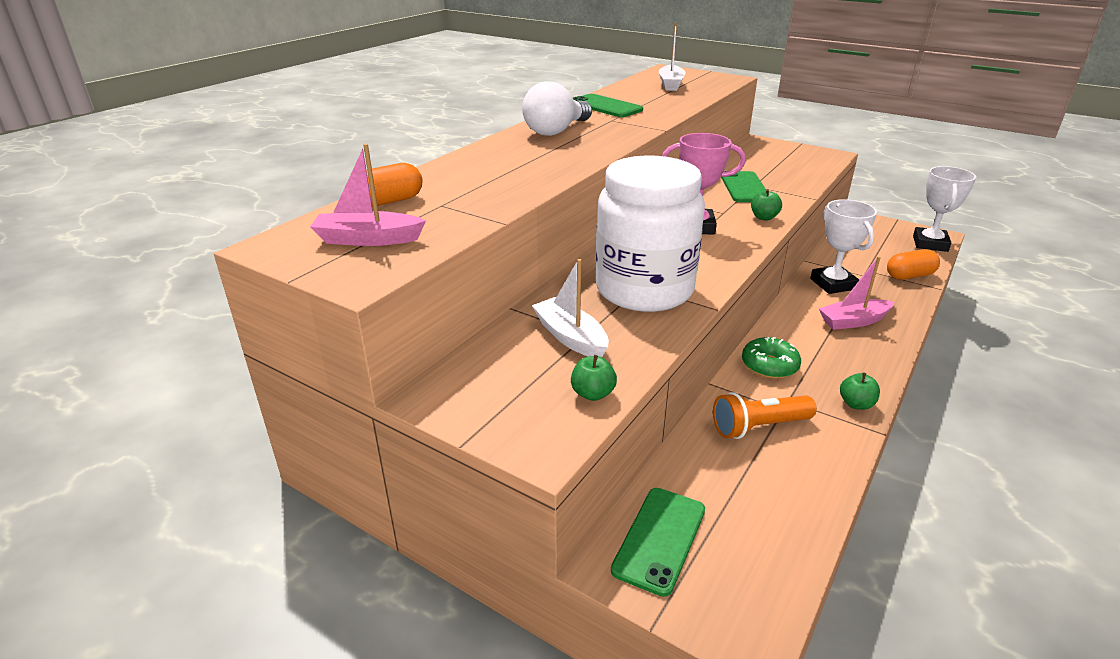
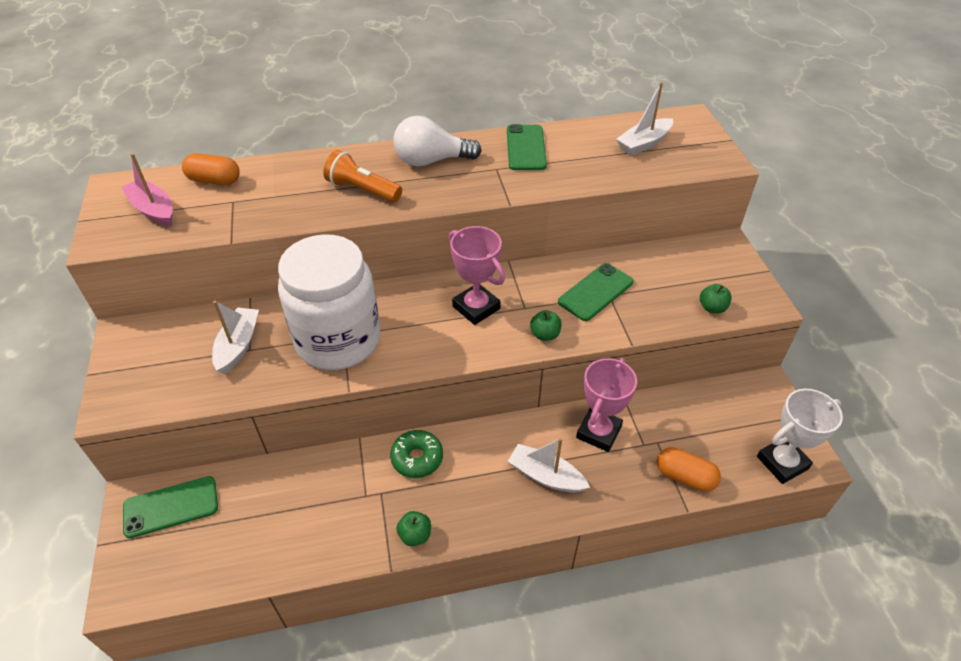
camera: 45 degrees right, 15 degrees up
green apple [571,355,617,401] -> green apple moved to [700,284,732,313]
orange flashlight [713,392,817,439] -> orange flashlight moved to [323,150,402,203]
white trophy [810,199,877,294] -> pink trophy [576,358,637,452]
pink boat [819,256,895,330] -> white boat [508,438,590,493]

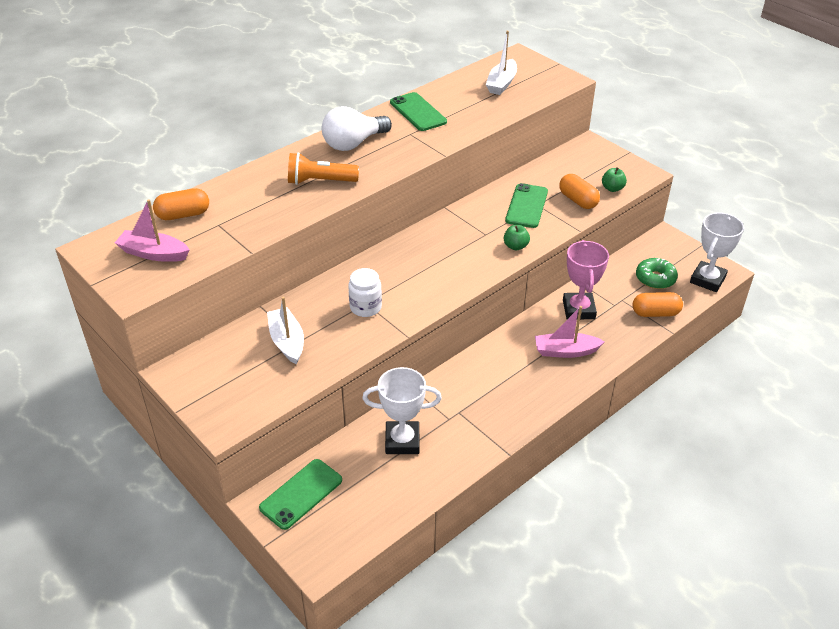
camera: 30 degrees left, 5 degrees down
white jar [278,234,380,370] -> white jar [348,268,382,317], size x0.42
green donut [390,430,443,478] -> green donut moved to [636,258,678,289]
green apple [396,511,431,546] -> none
pink trophy [449,226,505,325] -> none
white boat [508,438,590,493] -> pink boat [535,306,605,358]
none -> white trophy [362,367,442,454]
none -> orange capsule [559,174,600,209]

